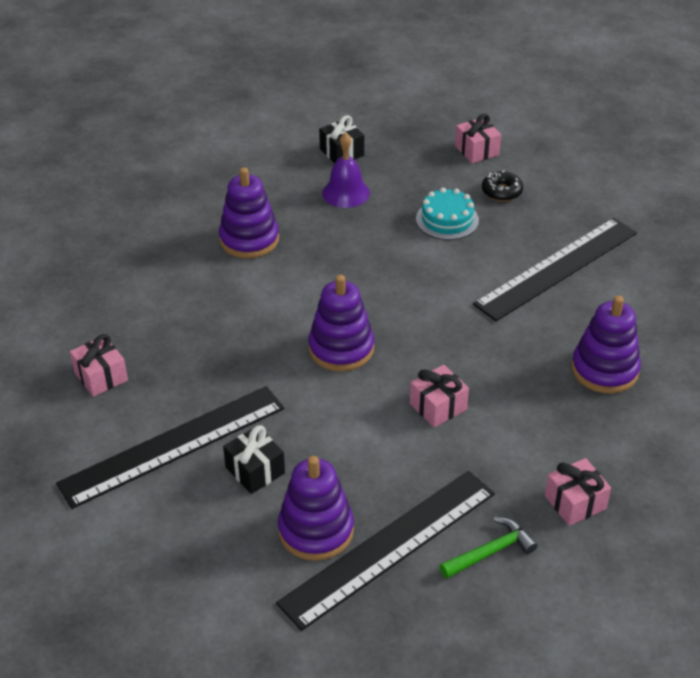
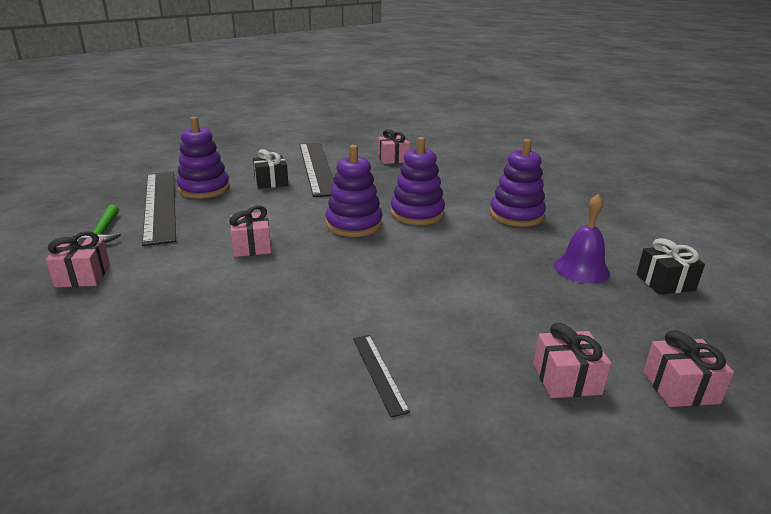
camera: 110 degrees right, 15 degrees down
turquoise cake [416,187,479,240] -> none
black ruler [473,218,637,321] -> black ruler [353,335,410,417], size x0.43
black donut [482,170,523,201] -> pink gift [533,323,611,398]
purple stacking toy [571,295,641,394] -> purple stacking toy moved to [391,137,445,225]

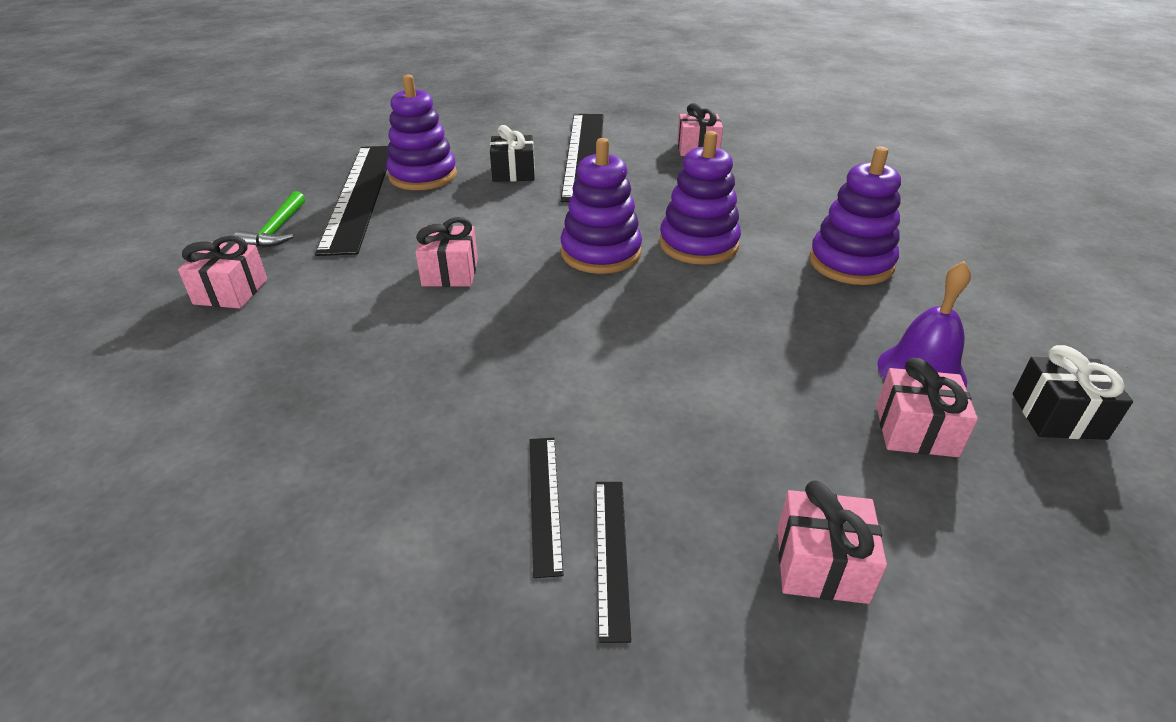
camera: 15 degrees right, 10 degrees up
pink gift [643,330,734,407] -> pink gift moved to [876,358,978,457]
none -> black ruler [596,482,631,643]

